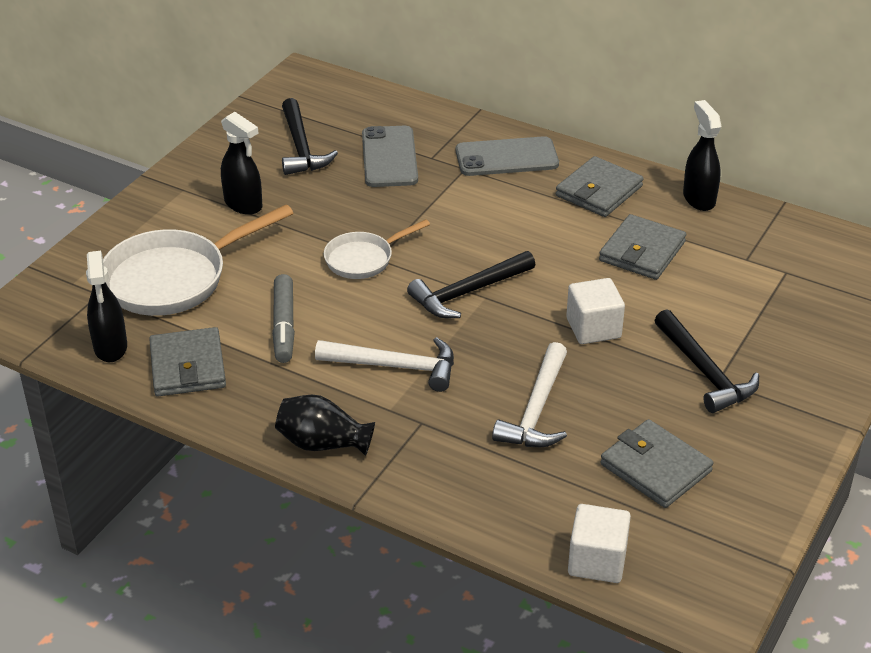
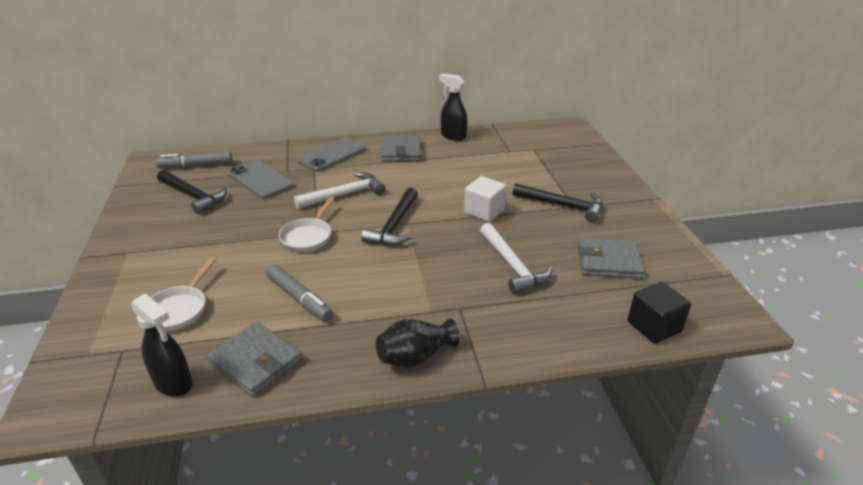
camera: 40 degrees left, 5 degrees down
white pan [103,205,293,316] -> white pan [150,258,216,331], size x0.57
black spray bottle [221,112,262,215] -> none
white hammer [315,337,454,392] -> white hammer moved to [294,172,385,209]
white cube [568,504,631,583] -> black cube [628,282,691,344]
grey wallet [599,214,686,280] -> none
none -> grey marker [156,151,232,168]

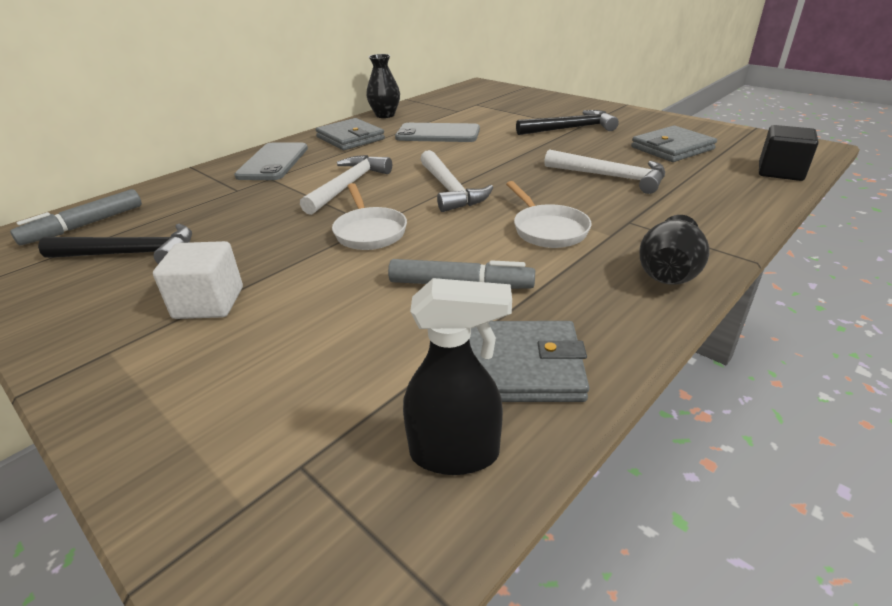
camera: 35 degrees left, 0 degrees up
white pan [150,258,216,331] -> white pan moved to [506,181,591,248]
grey phone [228,160,294,199] -> grey phone moved to [395,123,480,142]
black hammer [361,188,418,245] -> white hammer [420,150,494,212]
black spray bottle [439,74,467,141] -> black vase [366,54,400,118]
white cube [464,176,506,222] -> white cube moved to [153,241,243,319]

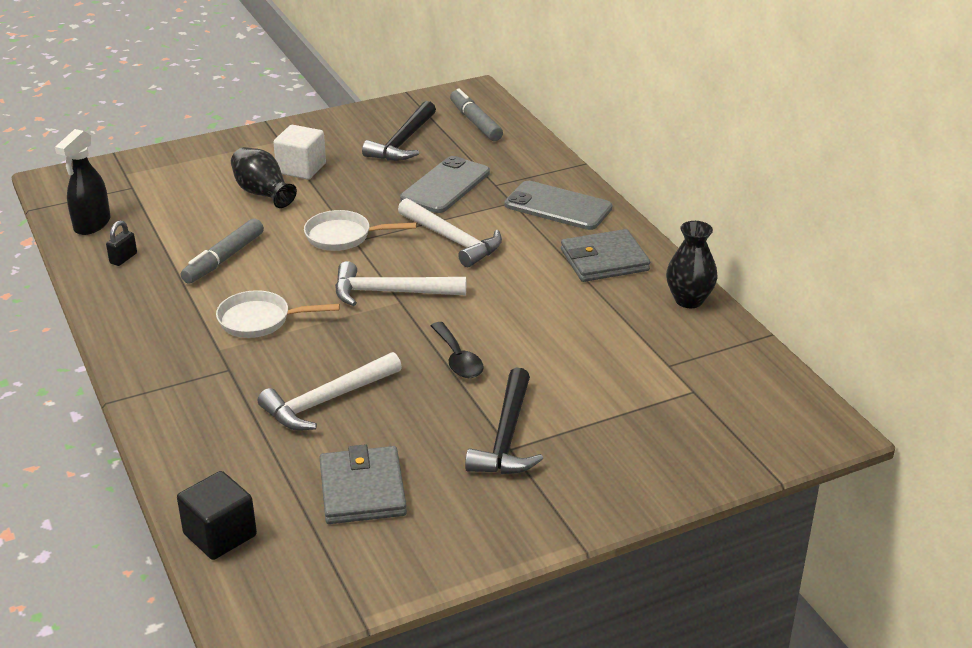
camera: 110 degrees right, 0 degrees up
grey phone [395,123,480,142] -> grey phone moved to [400,156,490,213]
grey wallet [469,321,590,402] -> black padlock [106,220,137,266]
black vase [639,215,709,284] -> black vase moved to [231,147,297,208]
none -> black spoon [431,322,484,378]

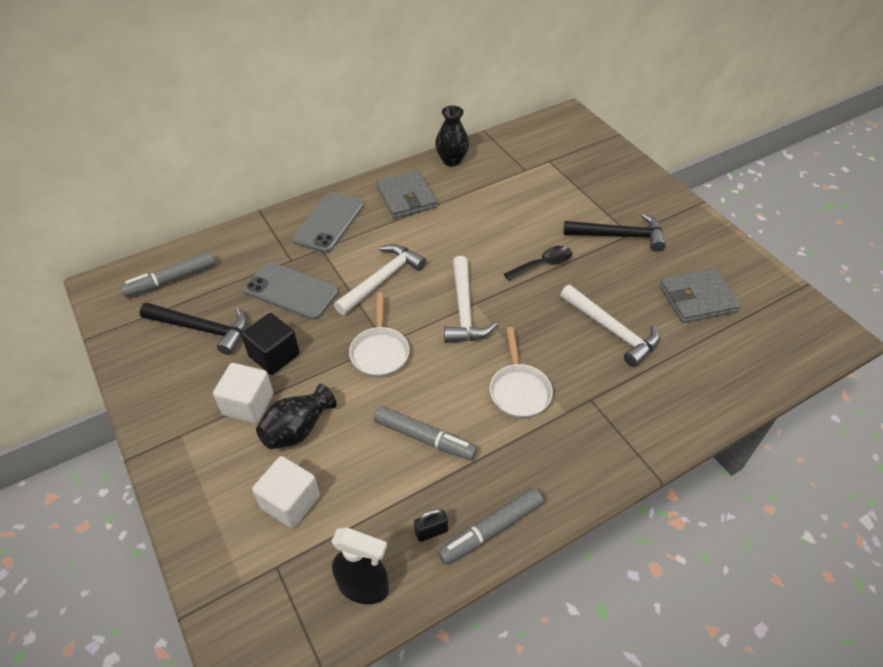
camera: 95 degrees left, 15 degrees up
black padlock [106,220,137,266] -> black padlock turned 45 degrees counterclockwise [414,509,448,542]
black cube [177,471,257,560] -> black cube moved to [241,313,300,375]
none -> white cube [252,456,320,529]
none -> grey marker [437,488,543,565]

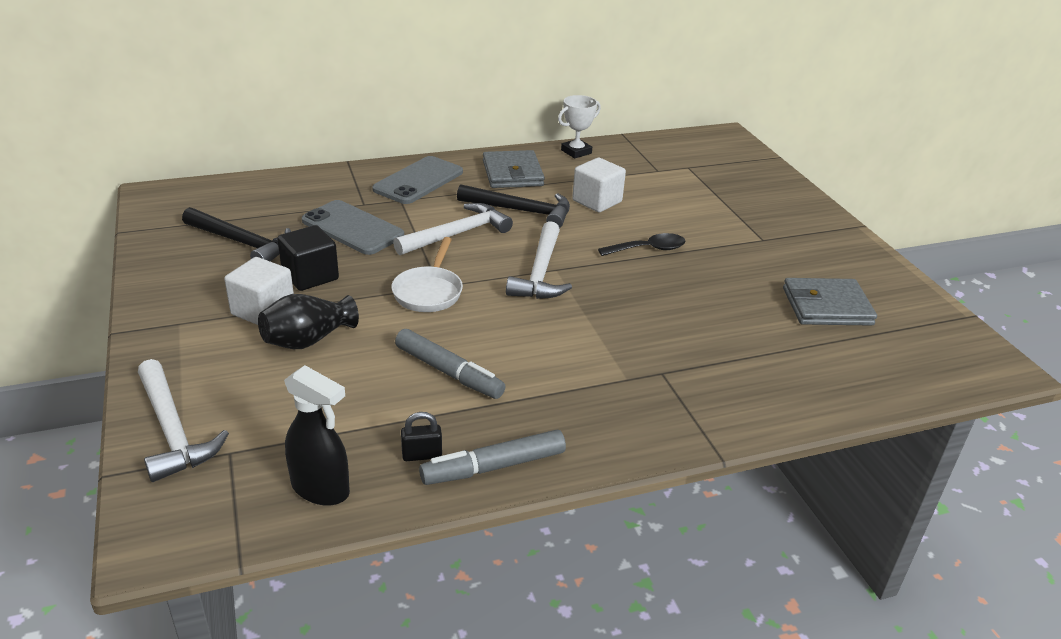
camera: 10 degrees right, 15 degrees down
grey marker [120,252,215,297] -> none
white cube [252,456,320,529] -> white cube moved to [572,157,626,212]
black vase [435,106,469,166] -> white trophy [558,95,601,158]
white pan [490,327,553,419] -> none
white hammer [560,285,660,367] -> white hammer moved to [138,359,229,482]
black hammer [563,213,666,252] -> black hammer moved to [457,184,570,228]

